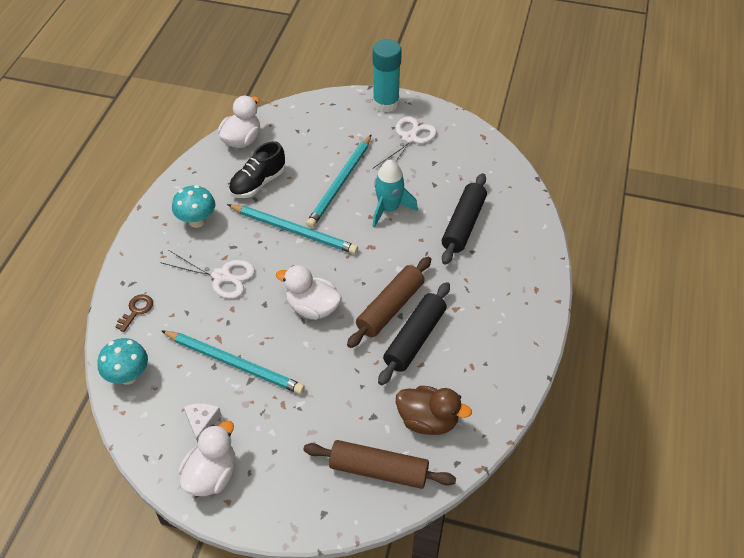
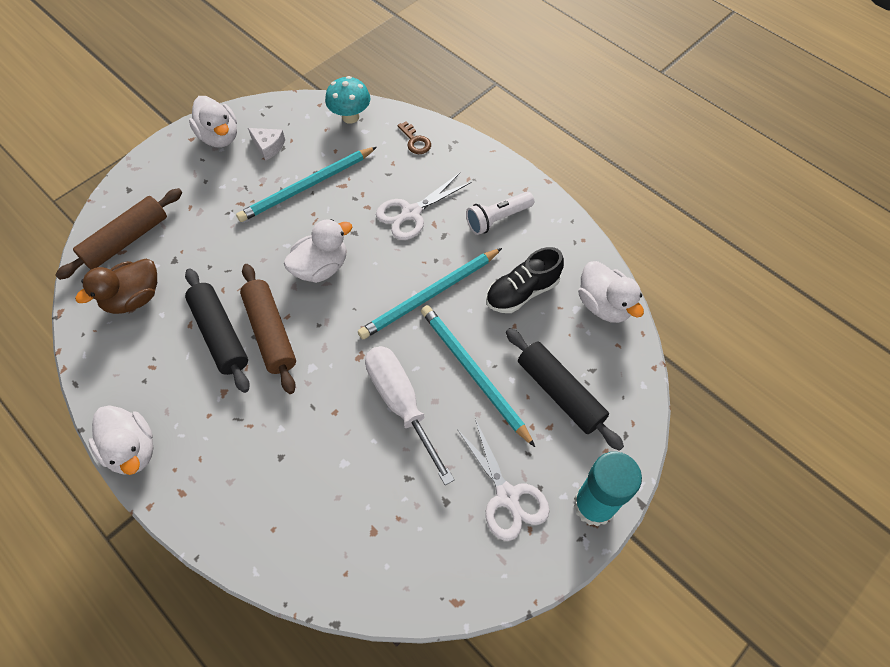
camera: 120 degrees right, 10 degrees up
turquoise mushroom [172,185,215,228] -> white flashlight [466,192,534,235]
black shoe [229,141,285,198] -> black shoe turned 105 degrees counterclockwise [486,247,564,313]
turquoise rocket [373,159,418,228] -> white screwdriver [365,346,455,485]
black rolling pin [442,173,487,265] -> black rolling pin moved to [506,328,624,451]
none -> white duck [88,405,153,475]

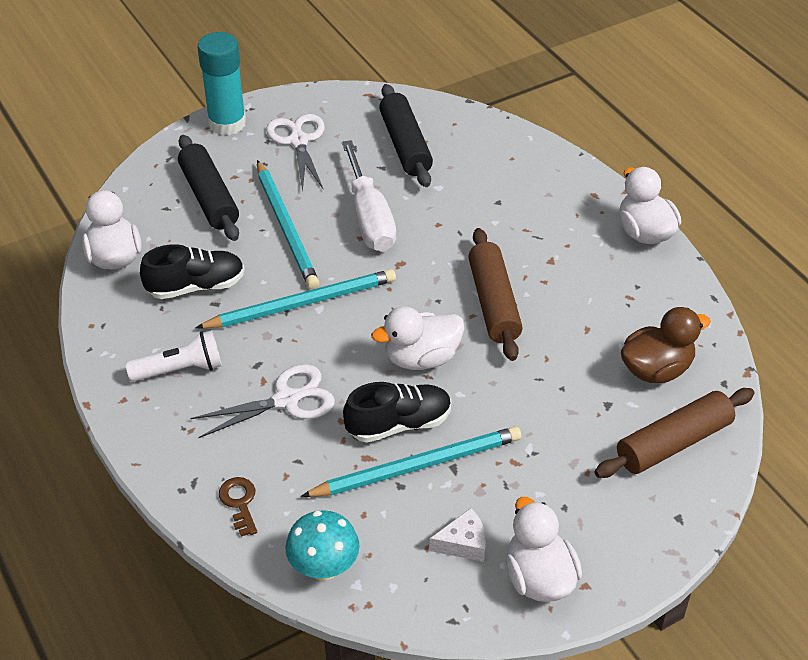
camera: 165 degrees left, 15 degrees down
black rolling pin [185,268,250,393] -> black rolling pin moved to [379,84,433,187]
white cheese [248,128,285,160] -> white cheese turned 120 degrees clockwise [429,508,486,562]
none -> black shoe [343,382,451,443]

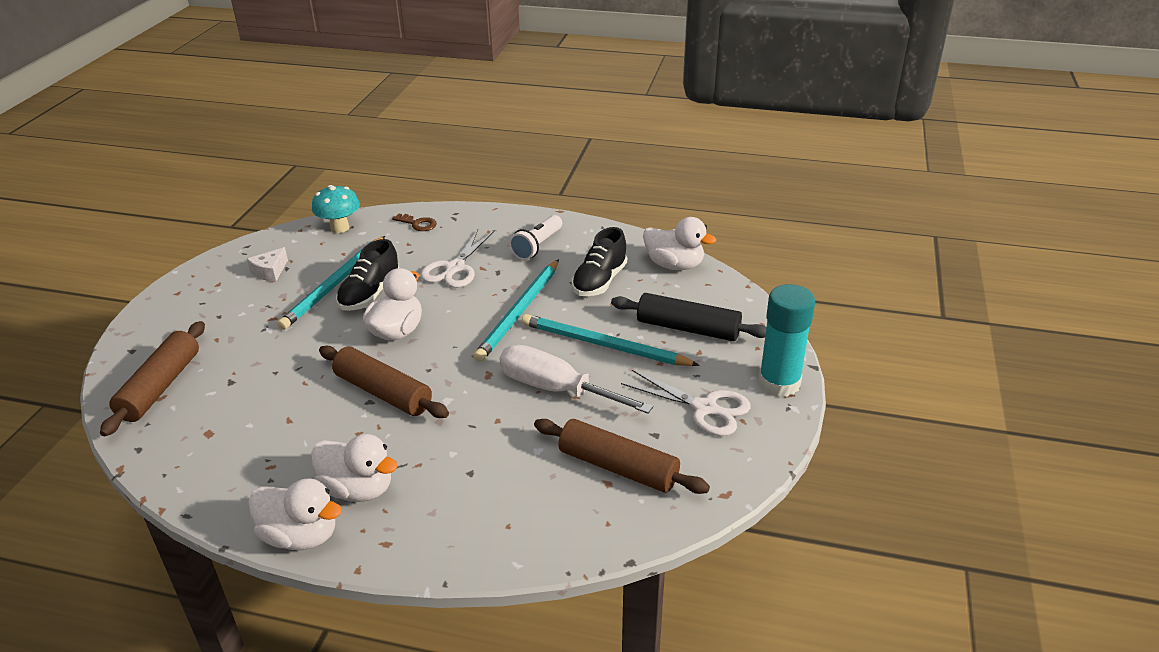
camera: 135 degrees right, 10 degrees down
black rolling pin [379,84,433,187] -> brown rolling pin [534,419,710,494]
white duck [506,497,582,602] -> white duck moved to [311,434,398,502]
brown duck [621,307,711,383] -> none

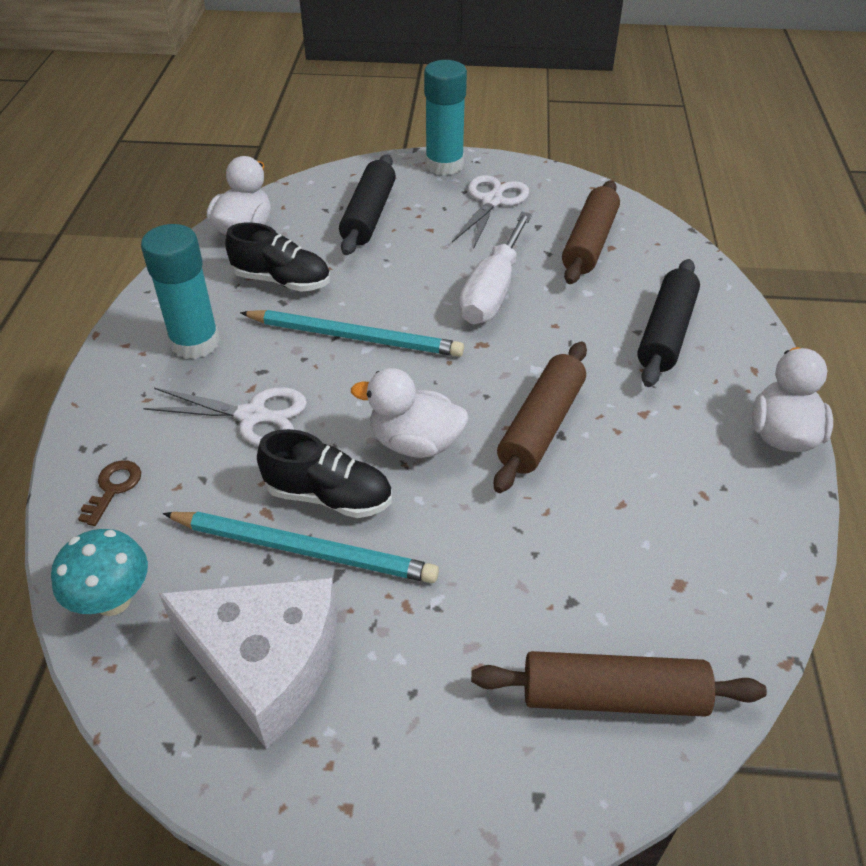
camera: 100 degrees left, 10 degrees up
white cheese [247,247,288,282] -> white cheese [159,578,338,749], size x2.31
white duck [311,434,398,502] -> none
white flashlight [509,215,562,260] -> turquoise glue stick [141,224,220,359]
turquoise pencil [521,314,700,366] -> none
none -> black rolling pin [637,259,700,387]

